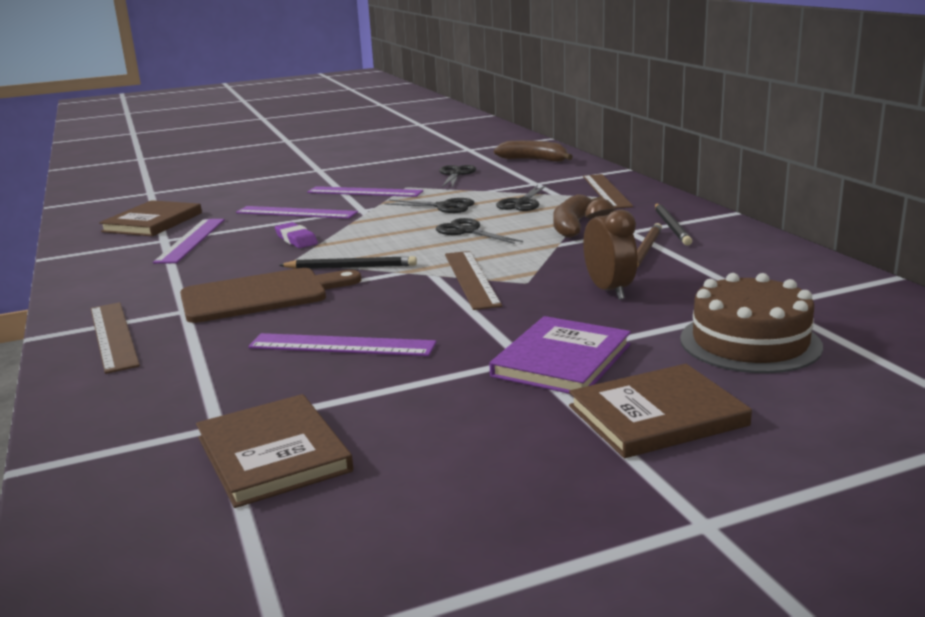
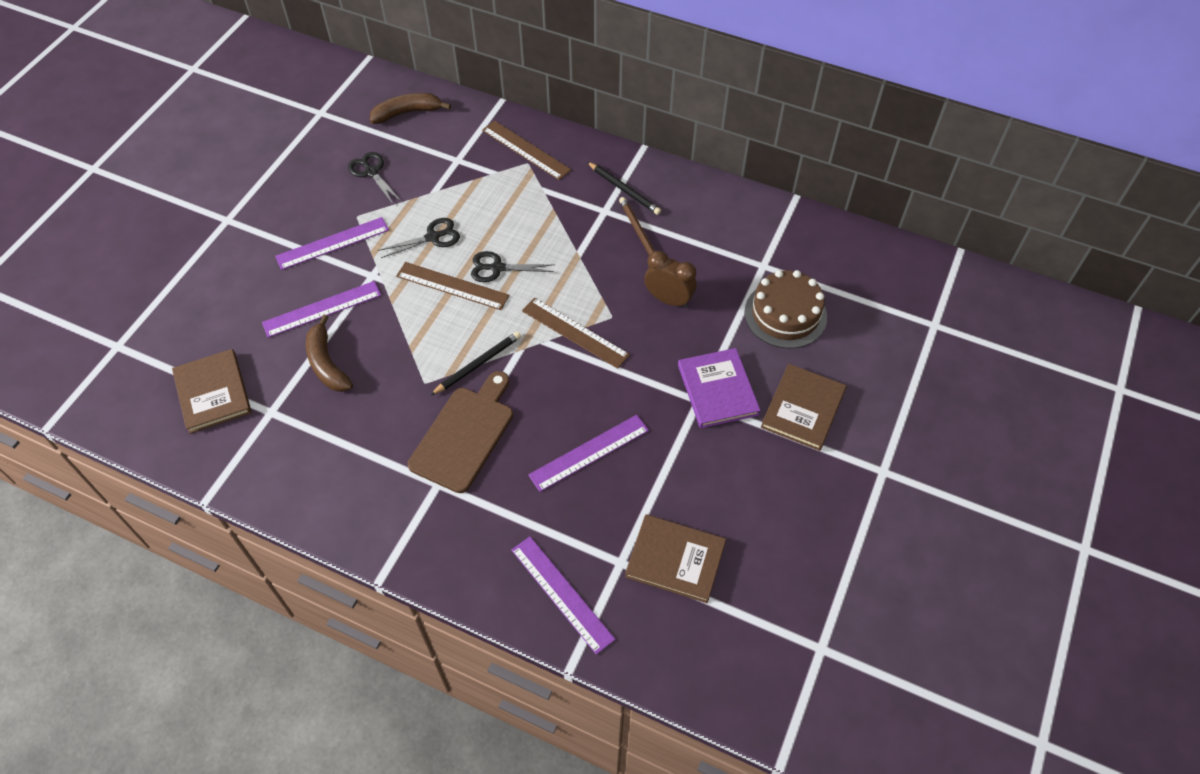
camera: 45 degrees left, 35 degrees up
brown ruler [91,302,140,374] -> brown ruler moved to [396,262,509,310]
purple ruler [153,219,225,264] -> purple ruler moved to [511,537,615,655]
purple eraser [275,222,318,248] -> none
black scissors [496,185,547,211] -> none
brown banana [553,194,602,238] -> brown banana moved to [306,314,353,392]

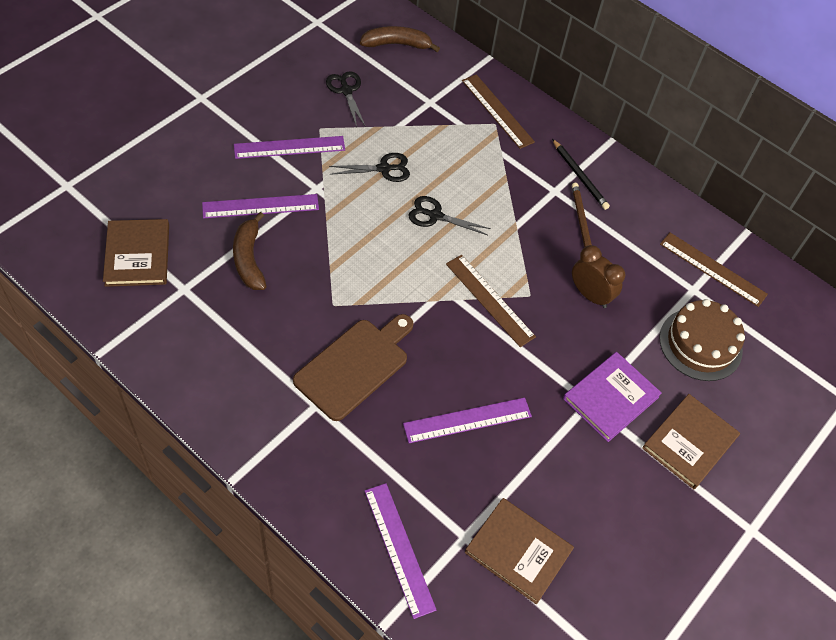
camera: 10 degrees right, 0 degrees up
brown ruler [396,262,509,310] -> brown ruler moved to [660,233,768,307]
black pencil [431,331,521,395] -> none
purple book [678,348,761,428] -> purple book turned 45 degrees clockwise [563,352,662,442]

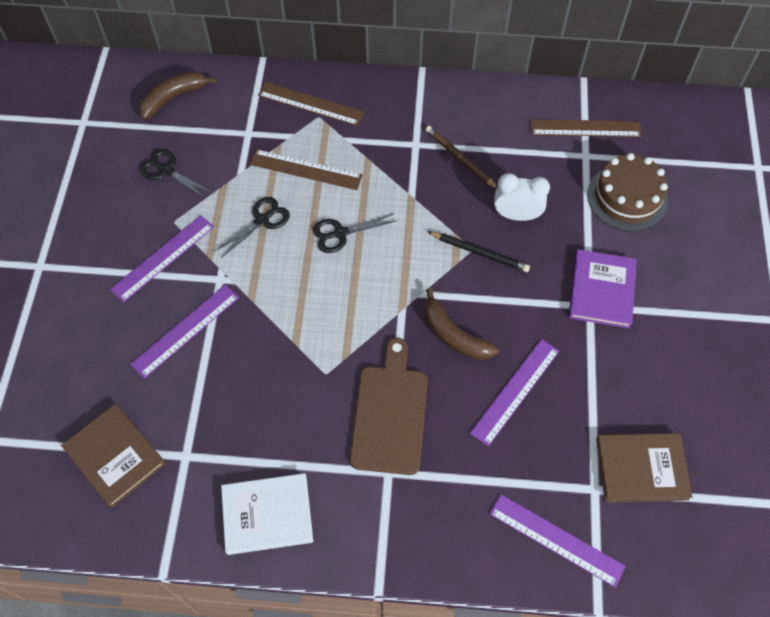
camera: 30 degrees left, 5 degrees up
brown banana [233,212,267,290] -> brown banana moved to [425,288,499,360]
brown ruler [446,255,536,347] -> brown ruler moved to [250,149,363,190]
black pencil [552,139,610,210] -> black pencil moved to [428,232,530,272]
brown clock [572,245,625,308] -> white clock [494,173,550,221]
brown book [642,394,740,489] -> none
none -> white book [221,473,313,555]

